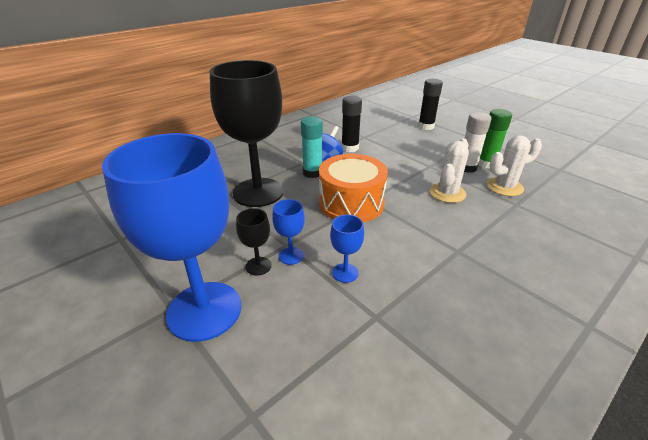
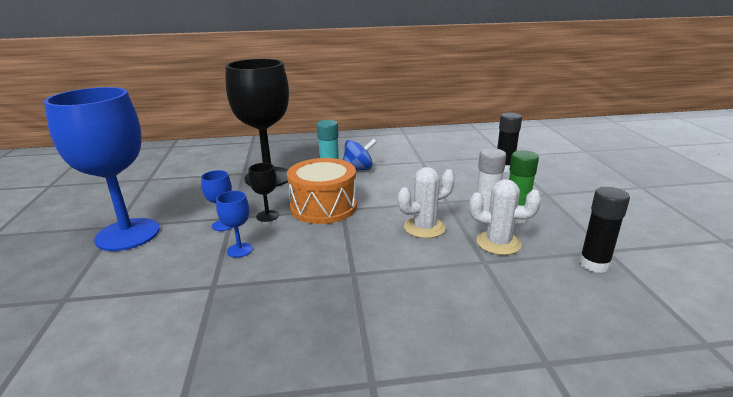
camera: 35 degrees right, 10 degrees down
black goblet [236,208,272,276] -> black goblet moved to [248,163,279,222]
black glue stick [341,96,362,152] -> black glue stick moved to [579,187,630,273]

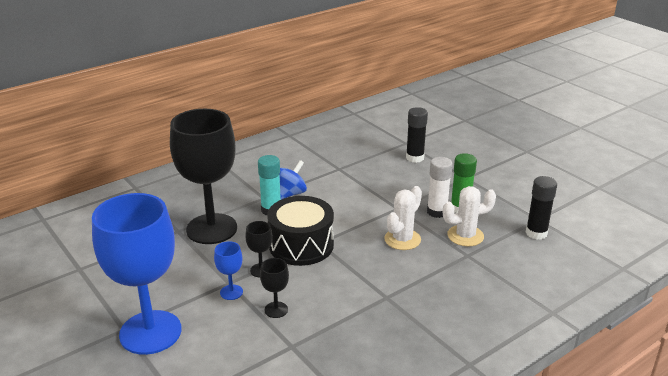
camera: 30 degrees left, 5 degrees up
blue goblet [216,191,253,258] -> black goblet [260,258,289,318]
orange drum [287,158,357,224] -> black drum [267,196,334,266]

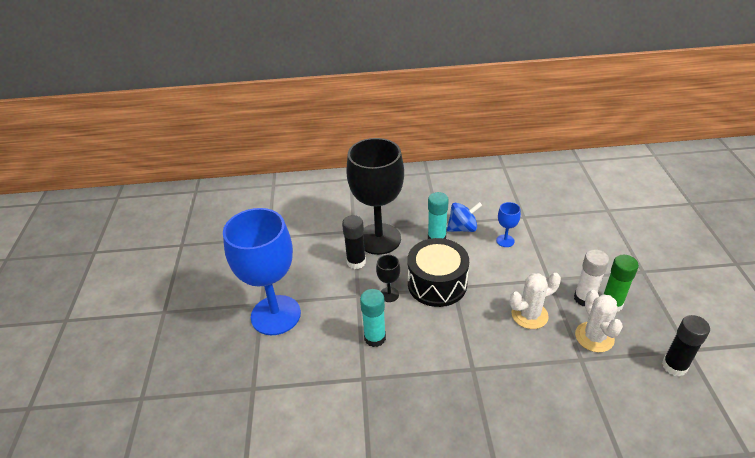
camera: 35 degrees right, 10 degrees up
blue goblet [214,241,243,300] -> blue goblet moved to [496,202,521,247]
black goblet [260,258,289,318] -> turquoise glue stick [360,289,386,347]
black glue stick [406,107,428,163] -> black glue stick moved to [342,215,366,269]
white cactus [443,186,496,247] -> white cactus turned 60 degrees clockwise [575,290,623,352]

